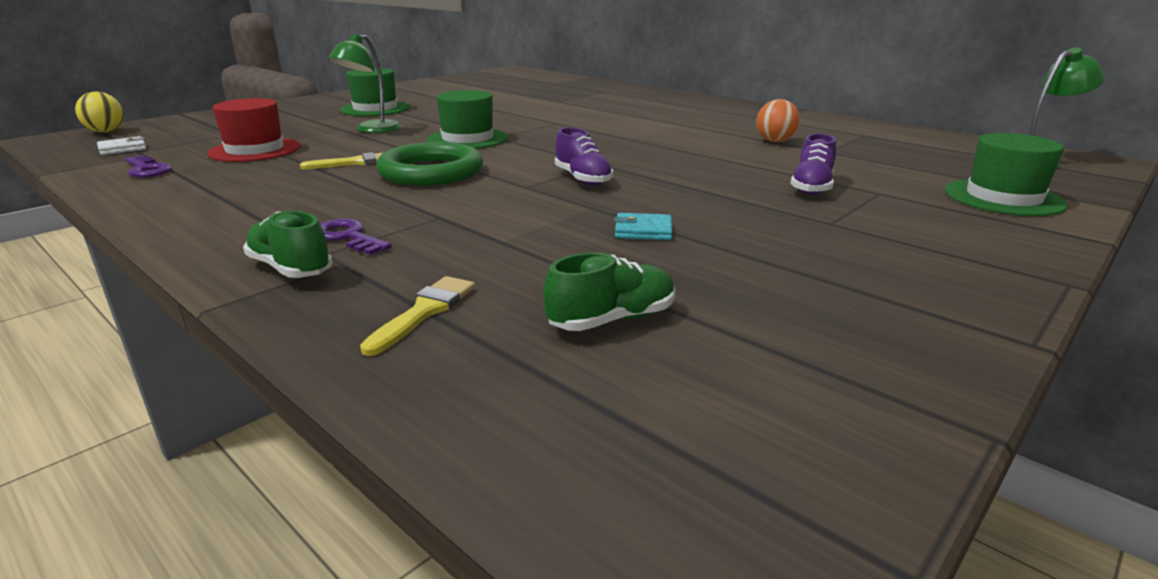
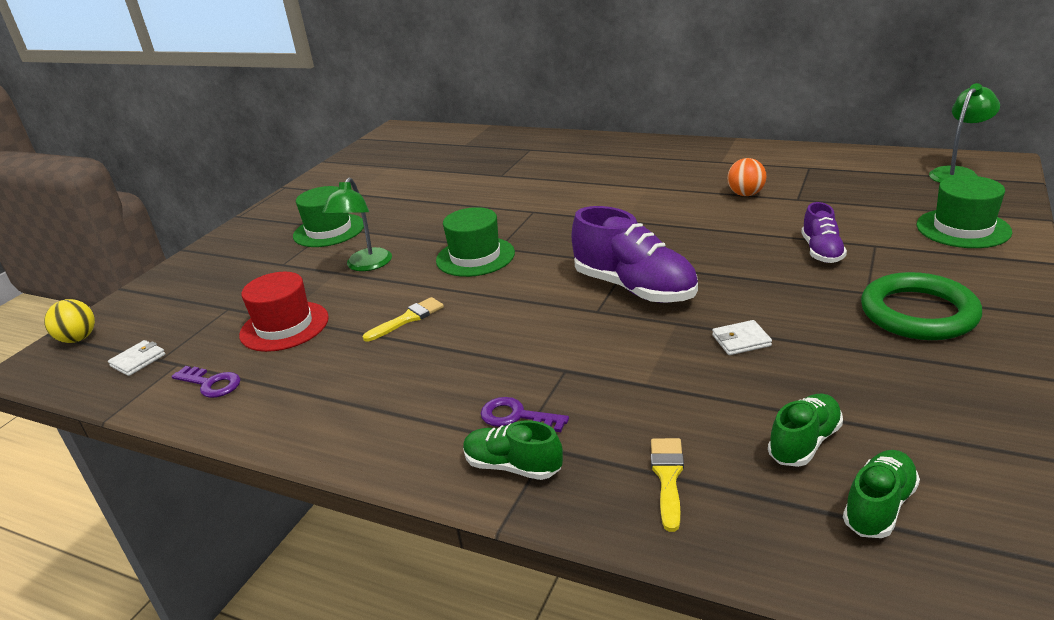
camera: 15 degrees left, 5 degrees up
green ring [376,142,483,186] -> green ring moved to [861,272,982,340]
purple shoe [555,128,613,185] -> purple shoe [571,206,698,303], size x1.80
turquoise wallet [614,213,672,240] -> white wallet [712,320,772,355]
none -> green shoe [843,450,920,538]

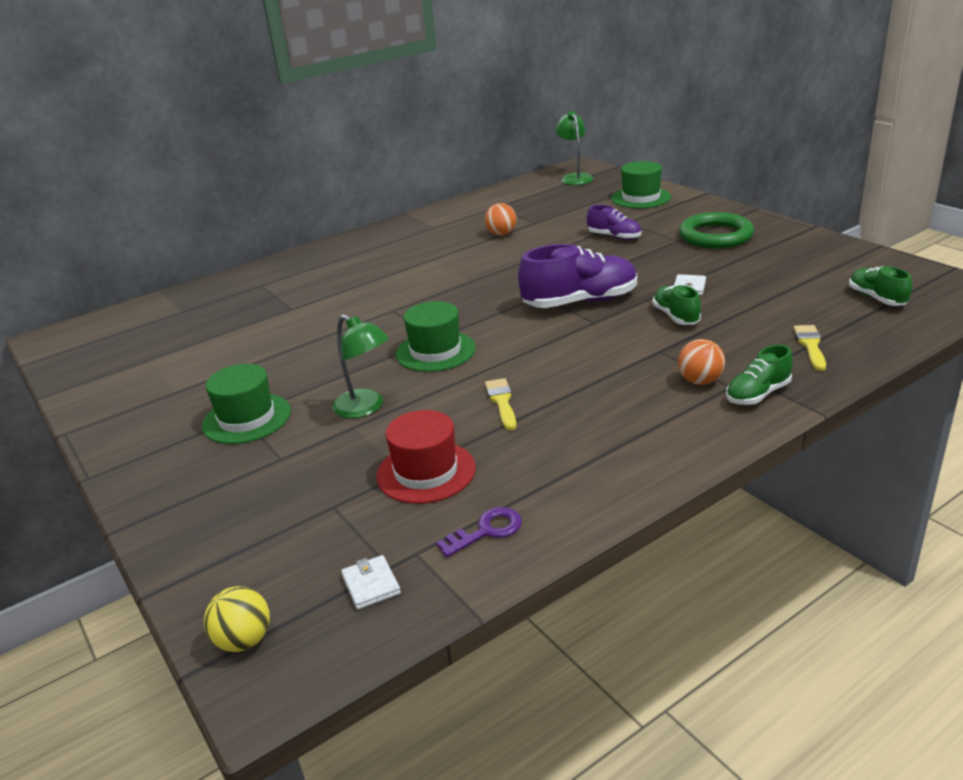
camera: 60 degrees left, 0 degrees up
purple key [481,397,569,432] -> orange ball [678,339,725,385]
yellow brush [651,438,684,532] -> yellow brush turned 60 degrees clockwise [793,325,826,371]
green shoe [768,394,843,467] -> green shoe moved to [652,285,701,325]

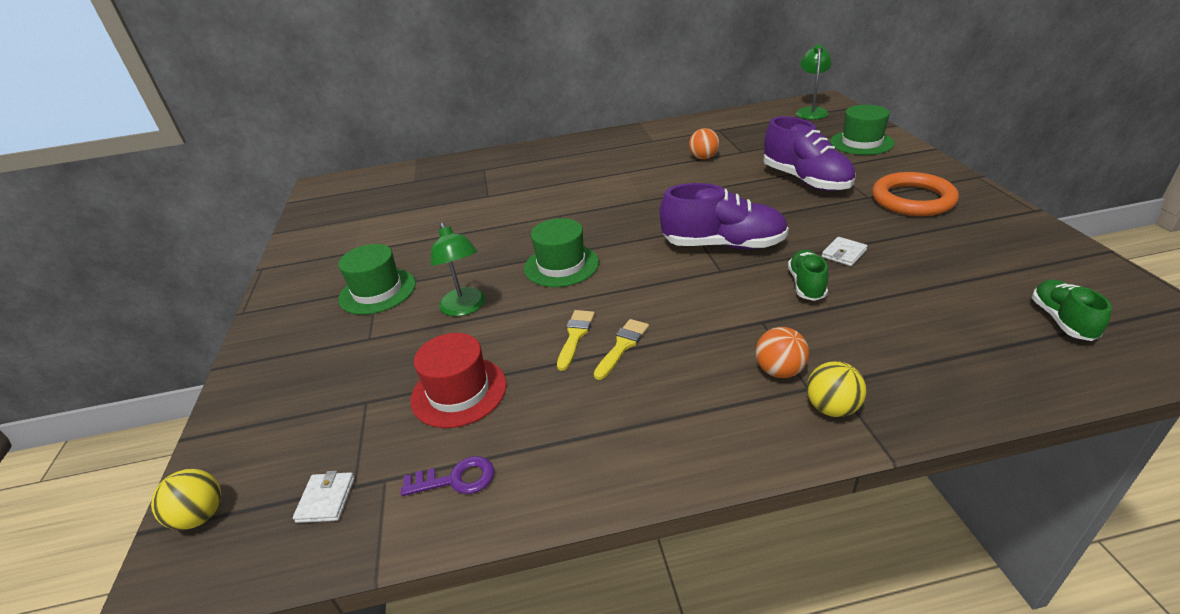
camera: 25 degrees right, 5 degrees up
purple shoe [587,205,641,240] -> purple shoe [764,116,855,191], size x1.80
green ring [679,212,754,248] -> orange ring [872,172,959,216]
green shoe [726,345,793,405] -> yellow ball [807,361,866,417]
yellow brush [793,325,826,371] -> yellow brush moved to [594,319,649,380]

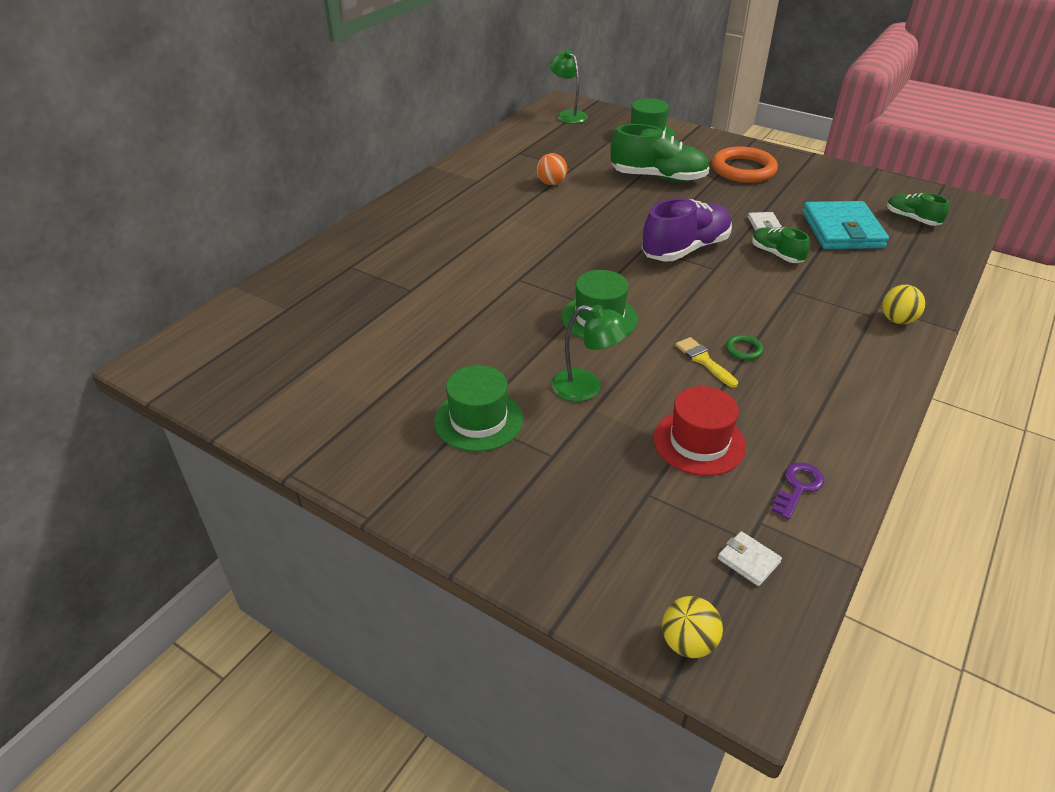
camera: 50 degrees left, 5 degrees up
yellow brush [594,319,649,380] -> green ring [726,335,764,360]
orange ball [756,327,809,378] -> none
purple shoe [764,116,855,191] -> green shoe [611,124,709,182]
none -> turquoise wallet [803,201,889,249]

